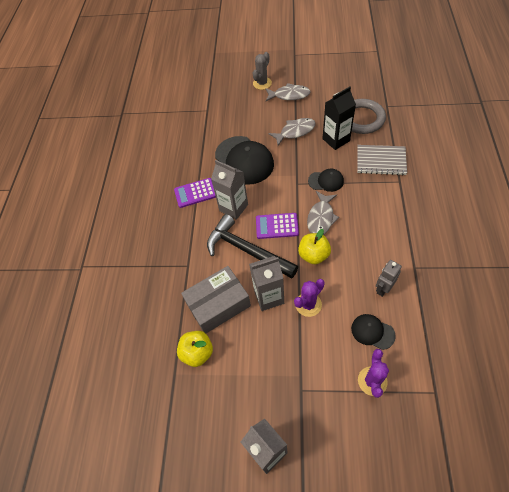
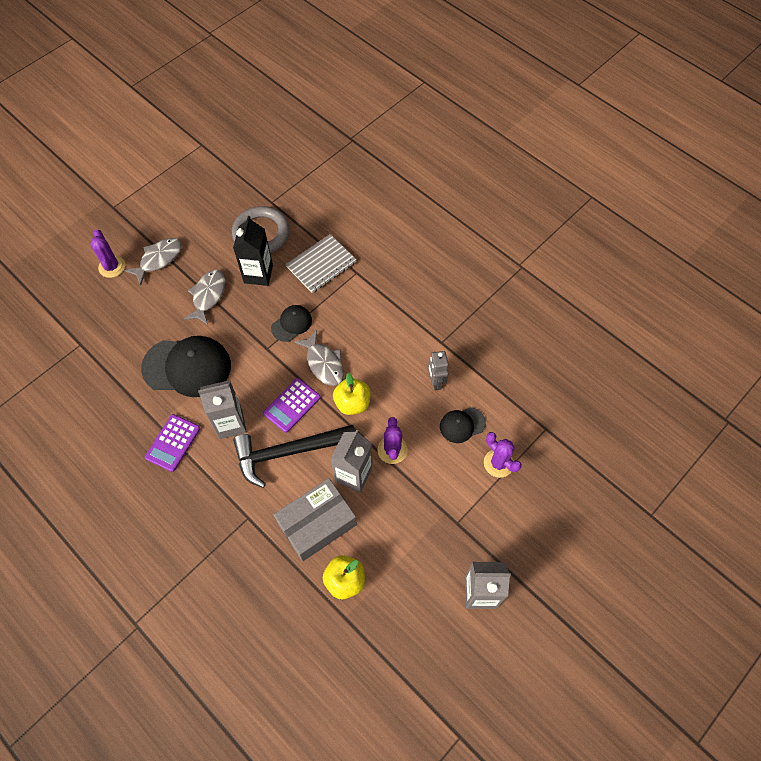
camera: 55 degrees left, 5 degrees up
grey box [181,266,251,333] -> grey box turned 45 degrees clockwise [273,478,357,562]
grey cactus [253,52,272,90] -> purple cactus [90,229,125,278]

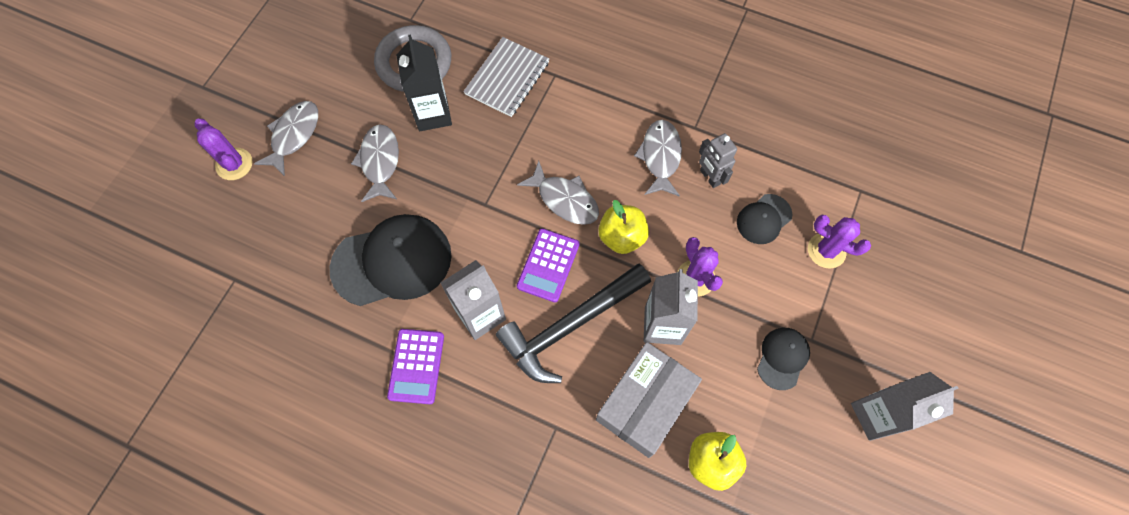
camera: 20 degrees left, 5 degrees up
black cap [271,305,312,342] -> black cap moved to [757,328,810,390]
none -> grey fish [634,120,682,197]

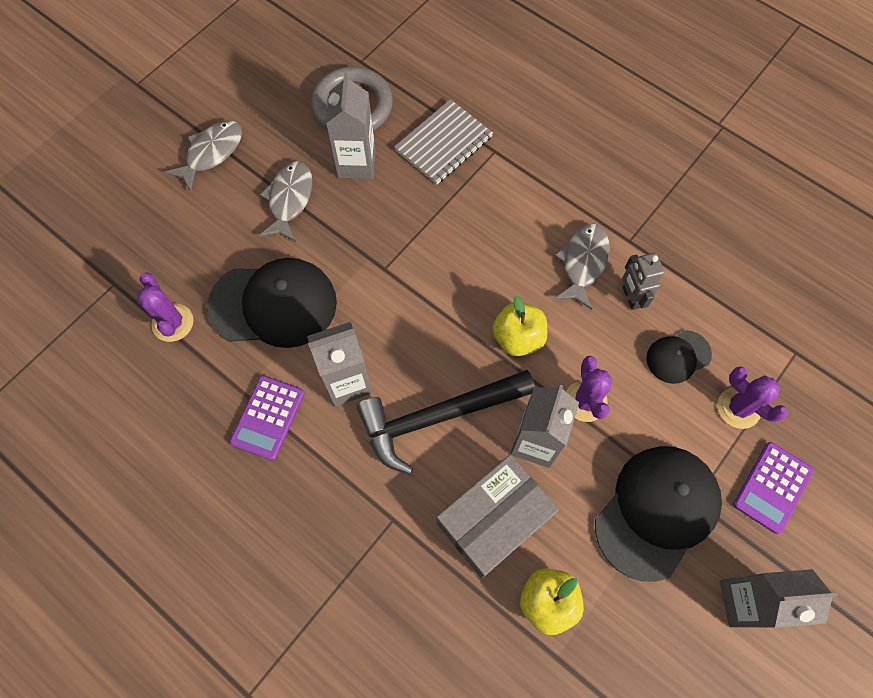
camera: 15 degrees right, 0 degrees up
purple cactus [194,119,253,180] -> purple cactus moved to [137,272,193,342]
black carton [396,34,452,131] -> grey carton [326,73,376,179]
grey fish [517,161,599,225] -> none
purple calculator [517,228,580,302] -> purple calculator moved to [733,442,814,534]
black cap [757,328,810,390] -> black cap [595,446,722,582], size x1.96

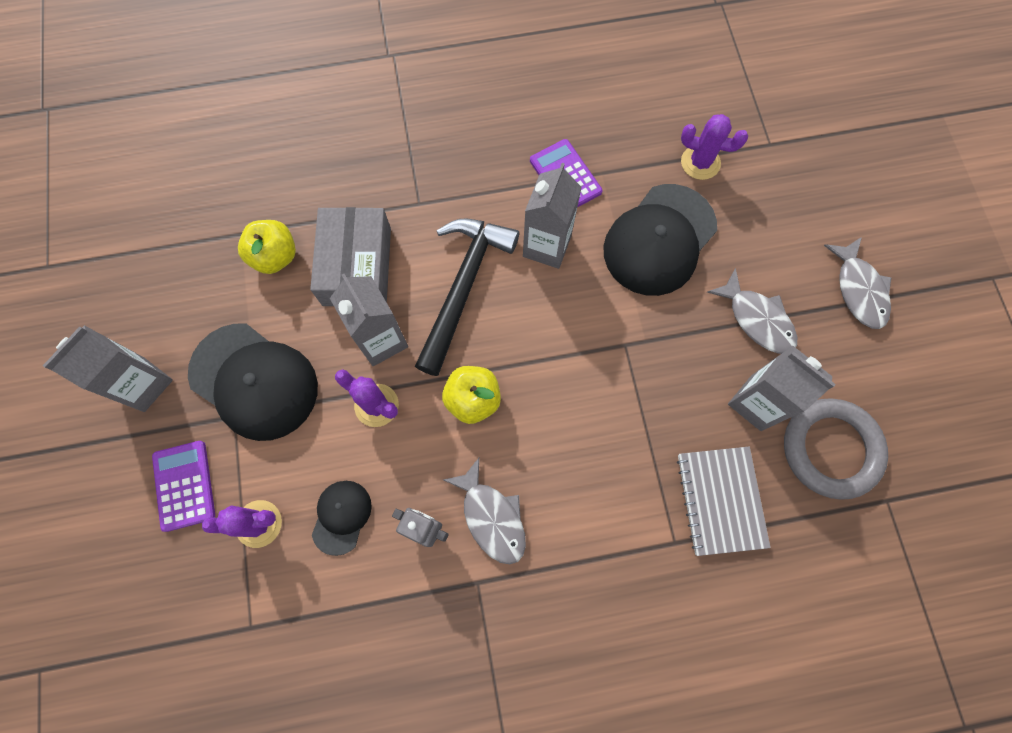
camera: 130 degrees right, 5 degrees up
black cap [595,446,722,582] -> black cap turned 45 degrees counterclockwise [188,323,318,441]

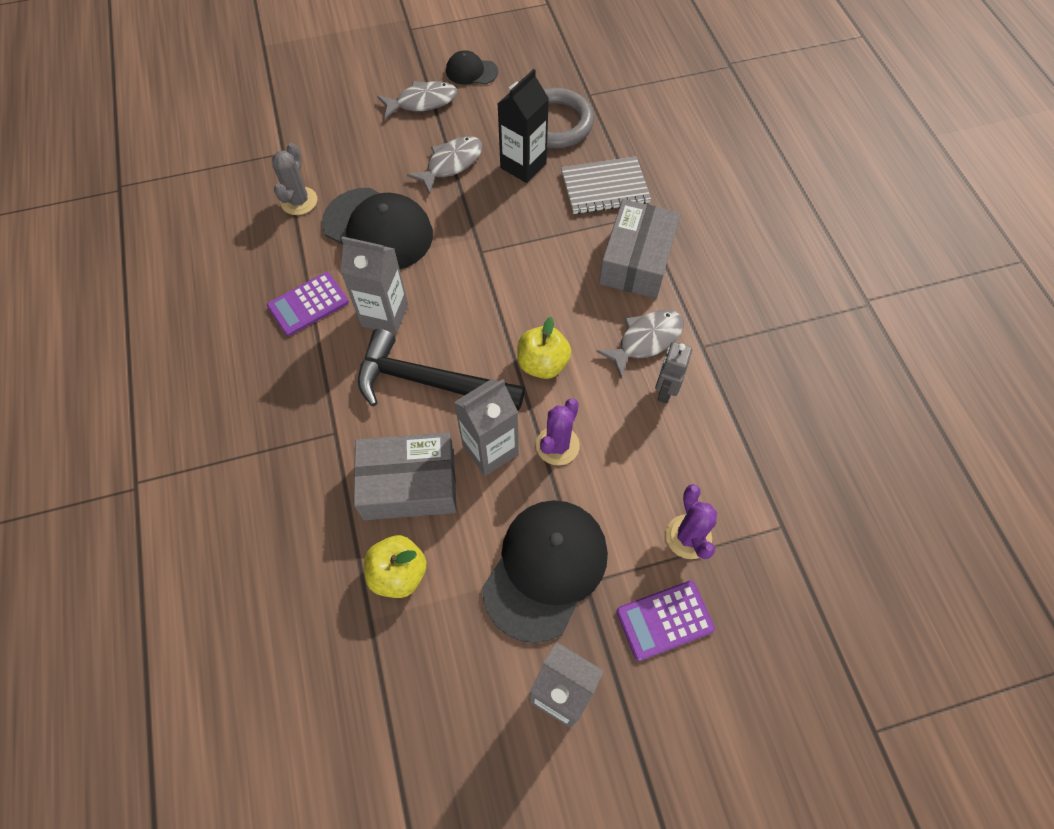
camera: 95 degrees left, 10 degrees down
black cap [312,481,372,556] -> black cap moved to [446,50,498,85]
purple cactus [681,114,748,180] -> grey cactus [272,143,317,215]
grey carton [728,345,836,431] -> black carton [498,69,549,183]
none -> grey box [599,199,681,298]

